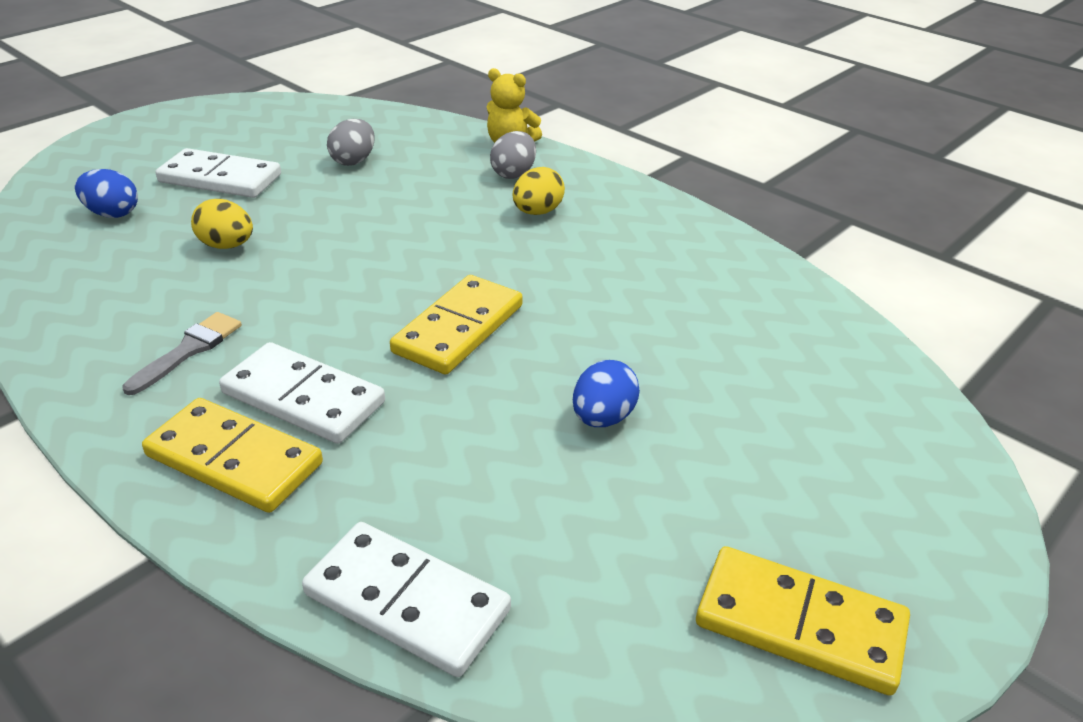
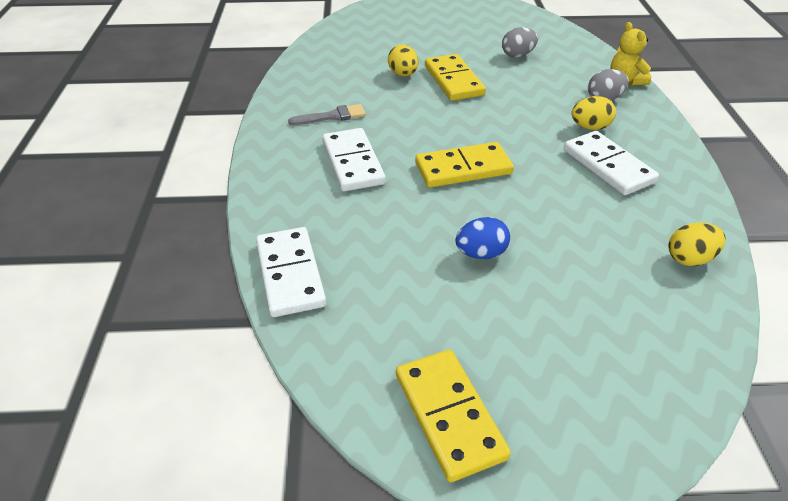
camera: 45 degrees right, 5 degrees up
blue egg [75,169,138,218] -> none
yellow domino [142,398,323,513] -> yellow domino moved to [425,54,486,101]
white domino [156,148,281,198] -> white domino moved to [564,131,659,195]
none -> yellow egg [668,223,726,266]

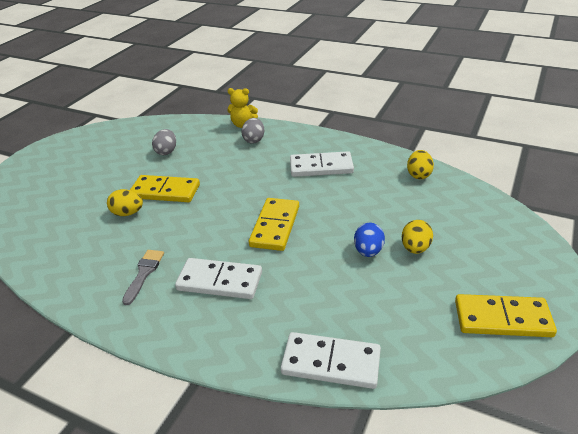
camera: 60 degrees left, 5 degrees down
yellow egg [571,96,616,130] -> yellow egg moved to [402,220,433,254]

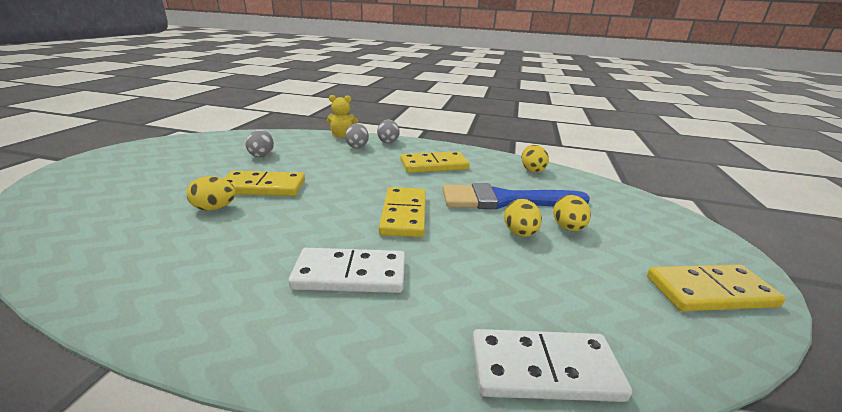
camera: 15 degrees left, 10 degrees down
grey brush [122,250,164,305] -> none
white domino [290,151,354,177] -> yellow domino [401,151,469,173]
blue egg [354,223,385,257] -> yellow egg [504,199,542,237]
none -> grey egg [377,120,399,144]
none -> blue brush [443,183,590,209]

